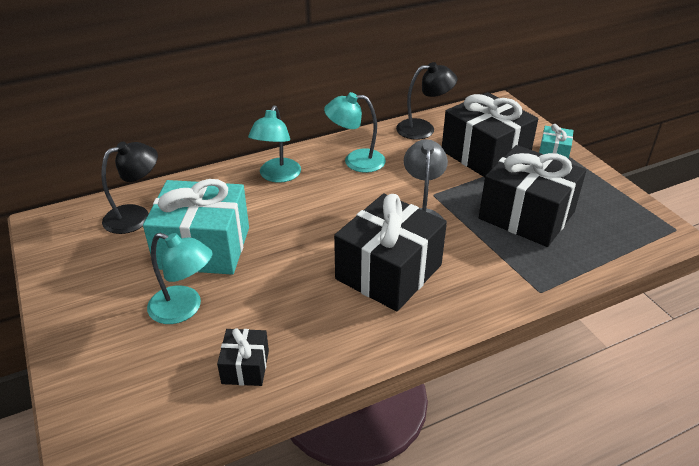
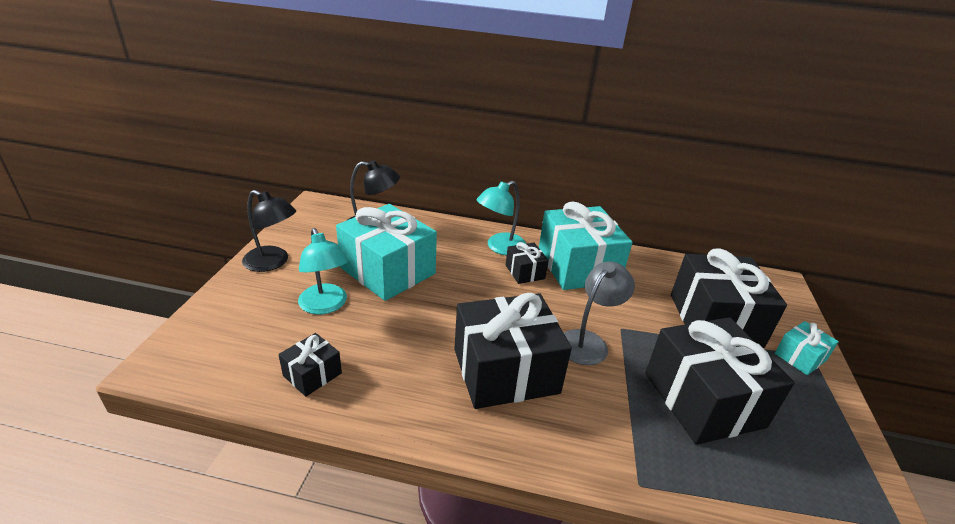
camera: 35 degrees right, 5 degrees down
turquoise lamp [324,92,386,173] -> turquoise gift [539,201,633,290]
black lamp [396,62,457,140] -> black lamp moved to [242,190,296,272]
none -> black gift [506,242,549,284]

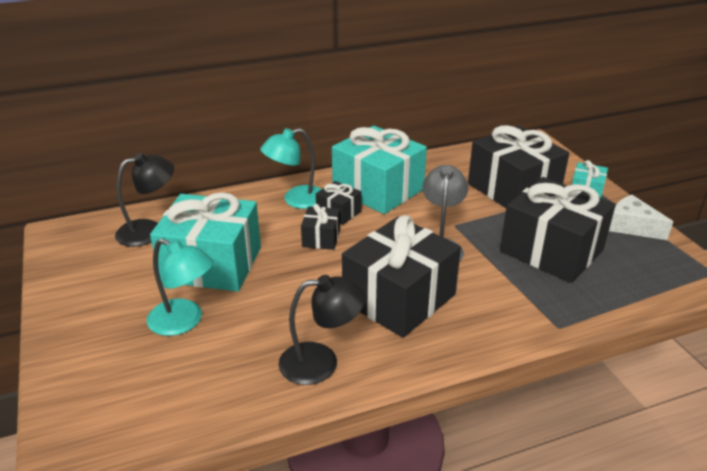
camera: 30 degrees left, 0 degrees up
black lamp [242,190,296,272] -> black lamp moved to [278,275,366,385]
black gift [278,333,342,397] -> black gift moved to [301,204,340,250]
turquoise lamp [477,181,526,255] -> turquoise lamp turned 45 degrees clockwise [260,128,322,209]
none -> white cheese [609,195,673,240]

